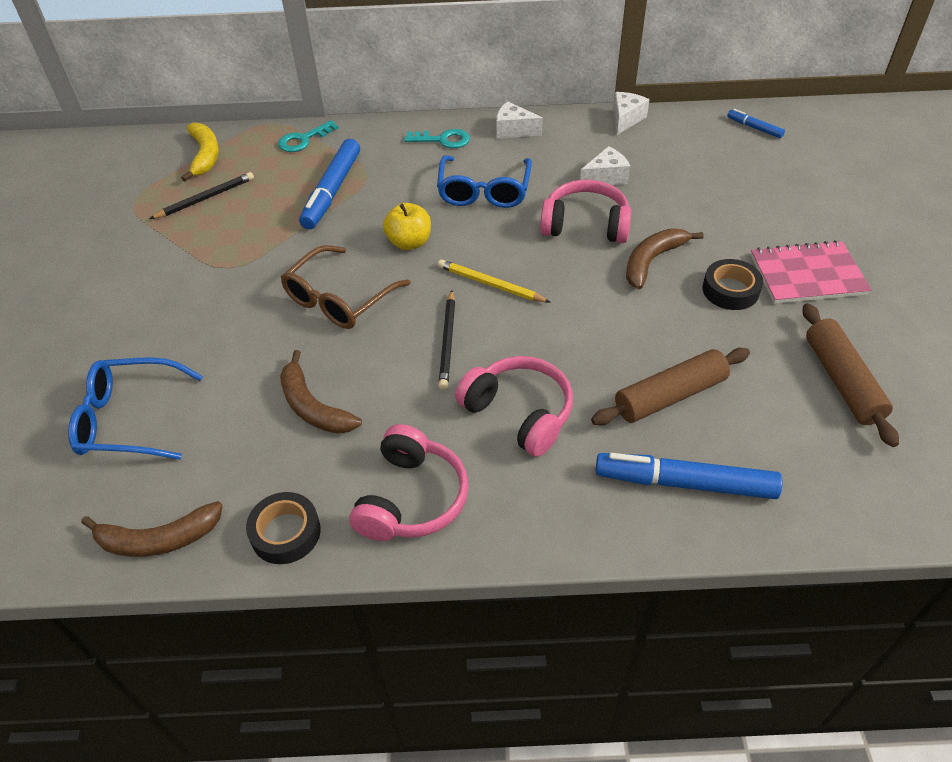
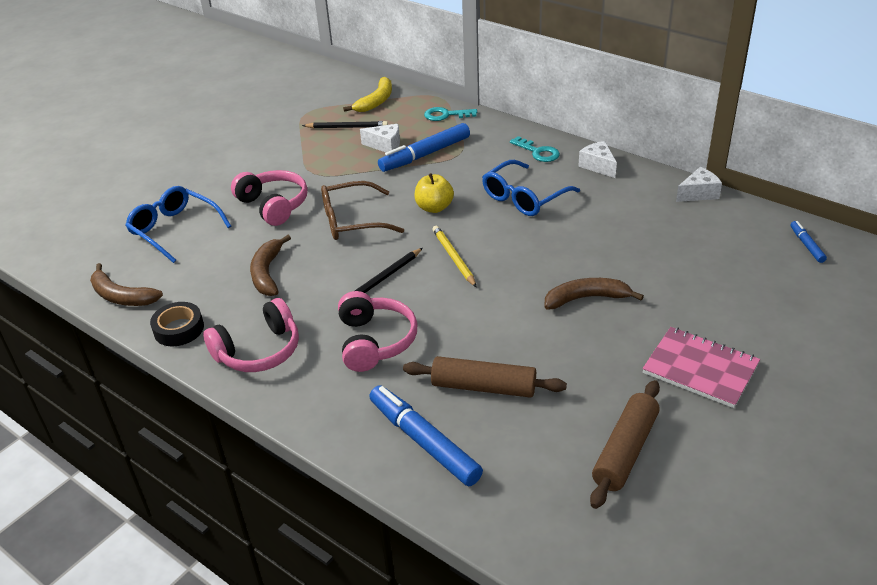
camera: 40 degrees right, 10 degrees down
pink headphones [540,180,632,243] -> pink headphones moved to [231,170,308,226]
white cheese [580,146,630,185] -> white cheese moved to [360,124,400,152]
black tape [702,259,763,310] -> none

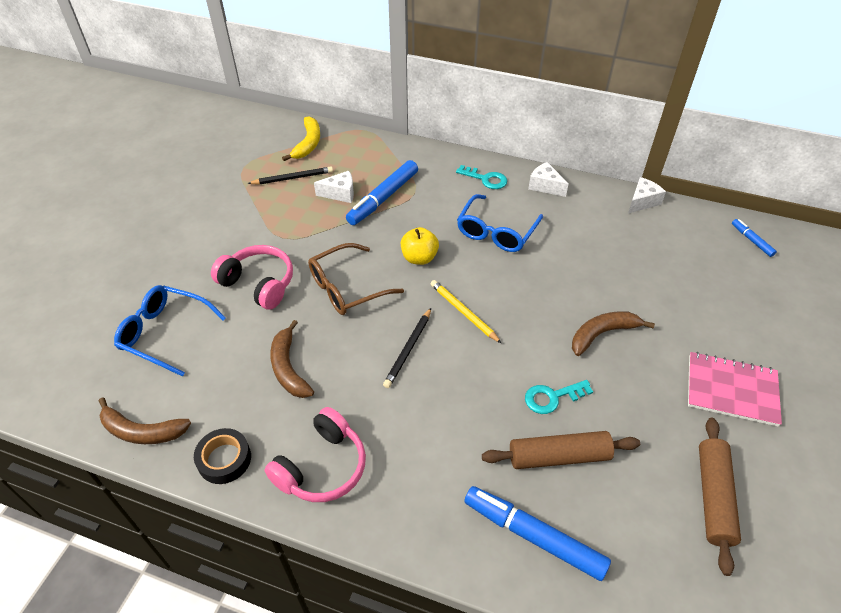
camera: 20 degrees left, 10 degrees up
pink headphones [338,291,417,372] -> none
turquoise key [424,107,477,121] -> turquoise key moved to [525,380,593,414]

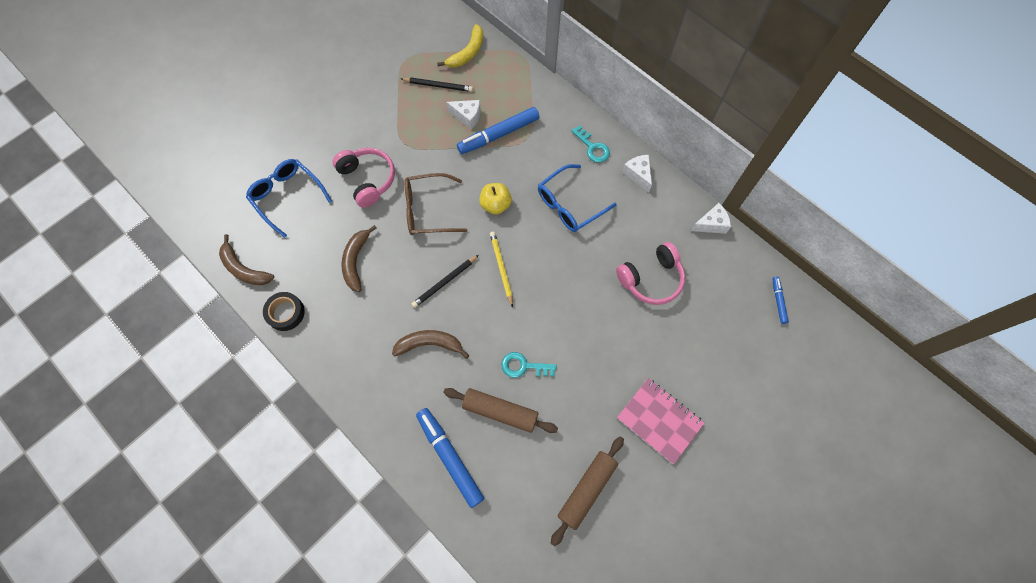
camera: 25 degrees right, 20 degrees up
pink headphones [264,407,366,502] -> pink headphones moved to [616,242,685,305]
brown banana [572,311,655,356] -> brown banana moved to [392,330,470,359]

